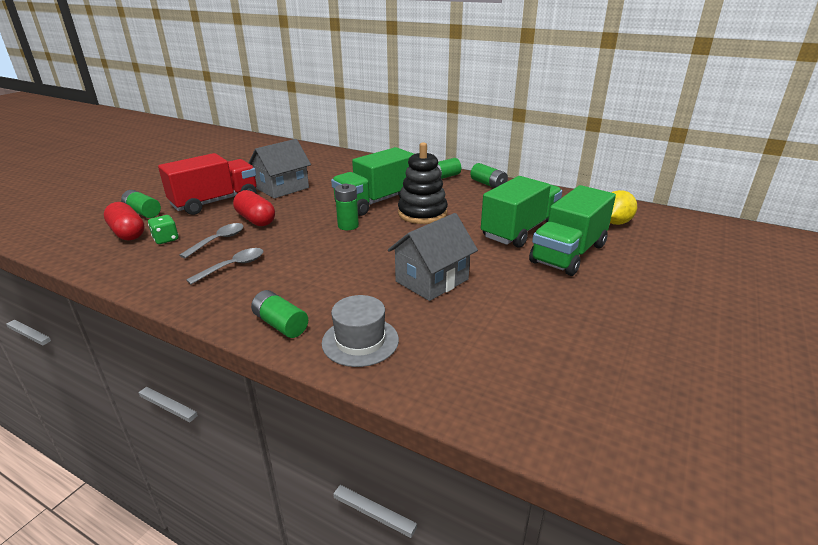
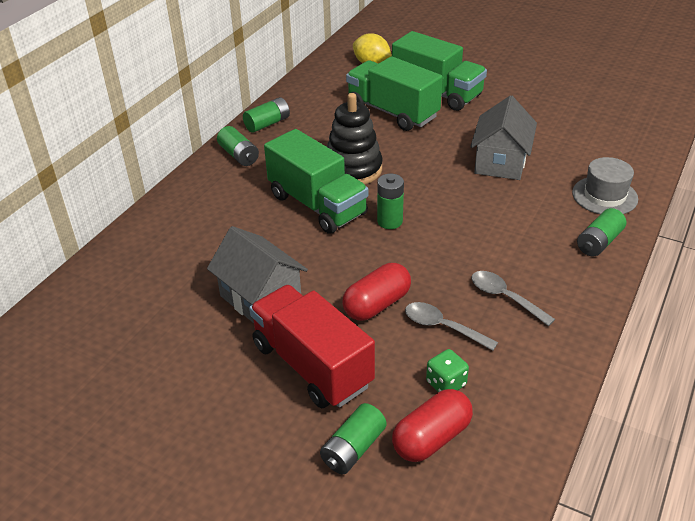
camera: 90 degrees left, 10 degrees up
grey house [388,213,478,301] -> grey house turned 60 degrees clockwise [470,95,537,180]

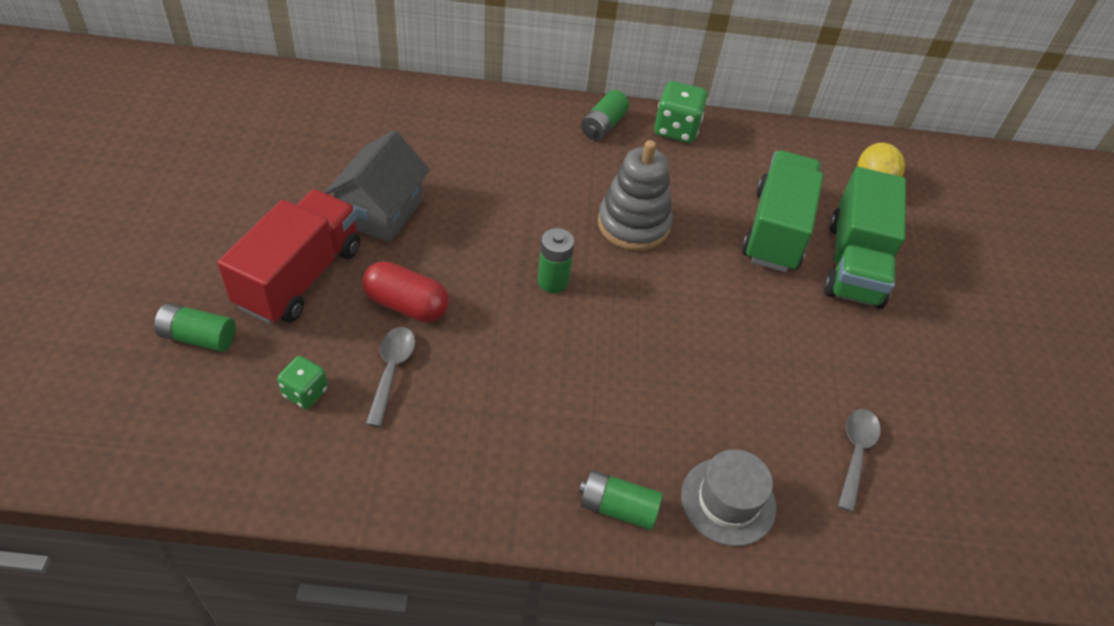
camera: 60 degrees right, 10 degrees up
green battery [243,97,290,133] -> green dice [654,81,708,143]
green truck [264,129,369,234] -> none
black stacking toy [327,93,383,184] -> grey stacking toy [598,140,673,251]
red capsule [392,389,473,462] -> none
grey house [470,95,537,180] -> none
grey spoon [471,271,555,326] -> grey spoon moved to [838,409,881,512]

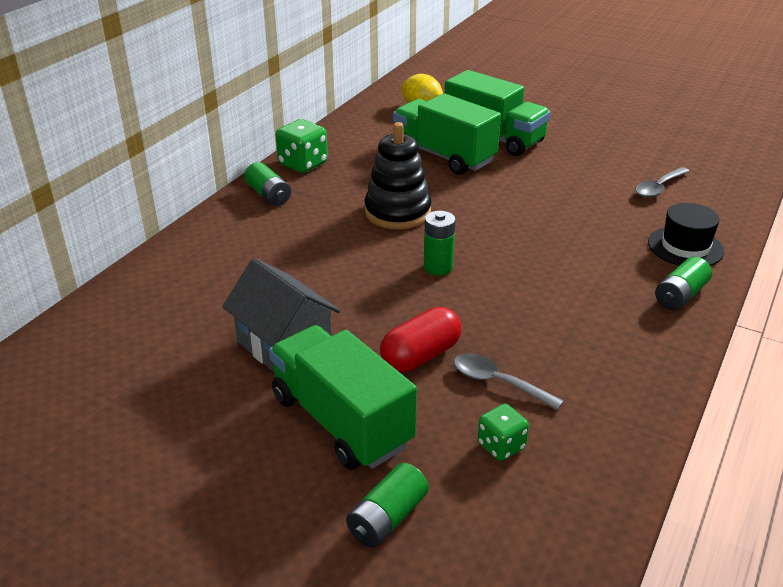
camera: 60 degrees left, 15 degrees down
red truck [217,189,360,324] -> green truck [269,325,417,470]
grey stacking toy [598,140,673,251] -> black stacking toy [365,122,431,229]
grey hat [681,449,776,546] -> black hat [648,203,724,266]
grey spoon [838,409,881,512] -> grey spoon turned 90 degrees counterclockwise [635,167,690,198]

